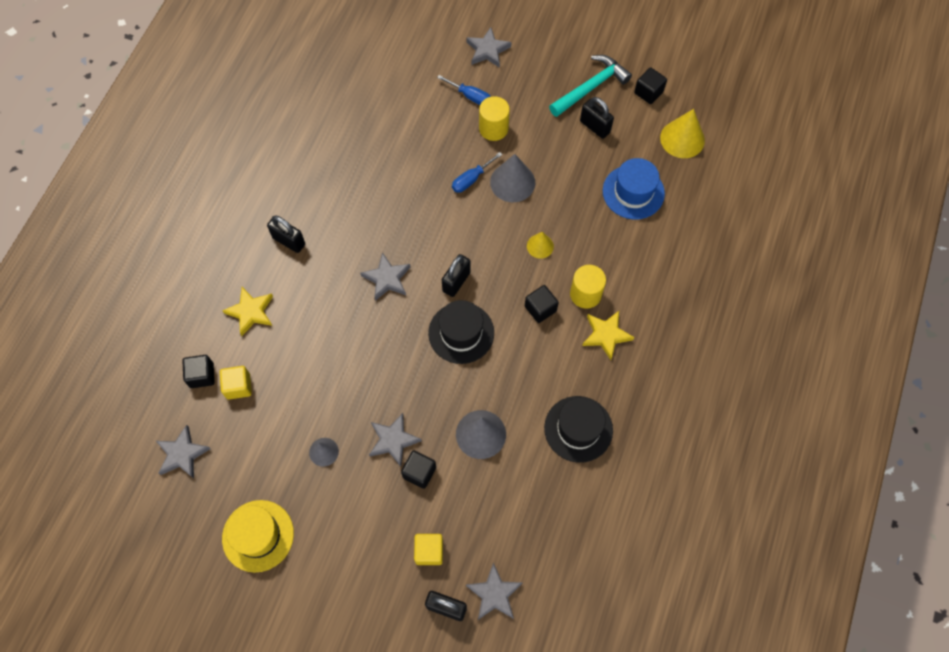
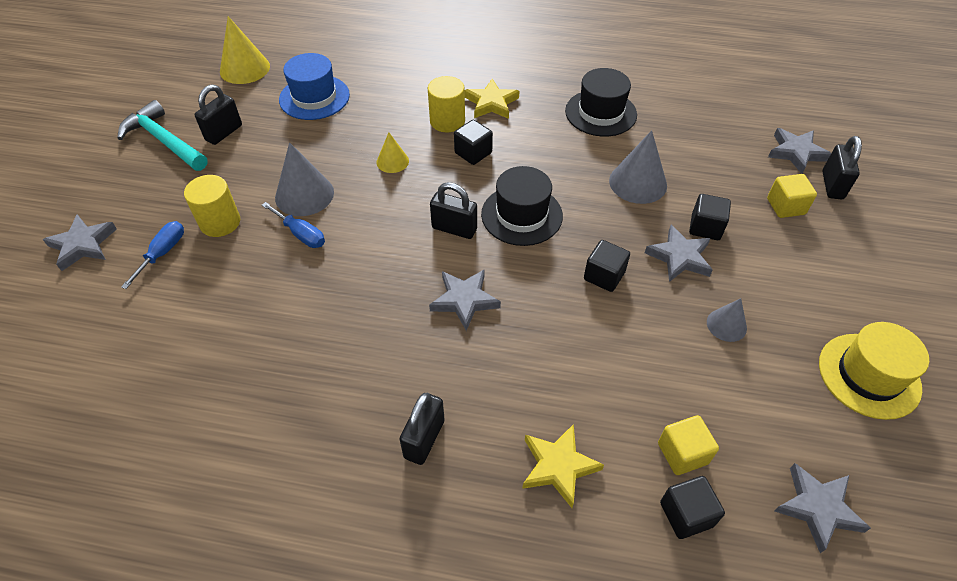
camera: 100 degrees left, 15 degrees down
black cube [634,68,667,104] -> black cube moved to [584,240,630,292]

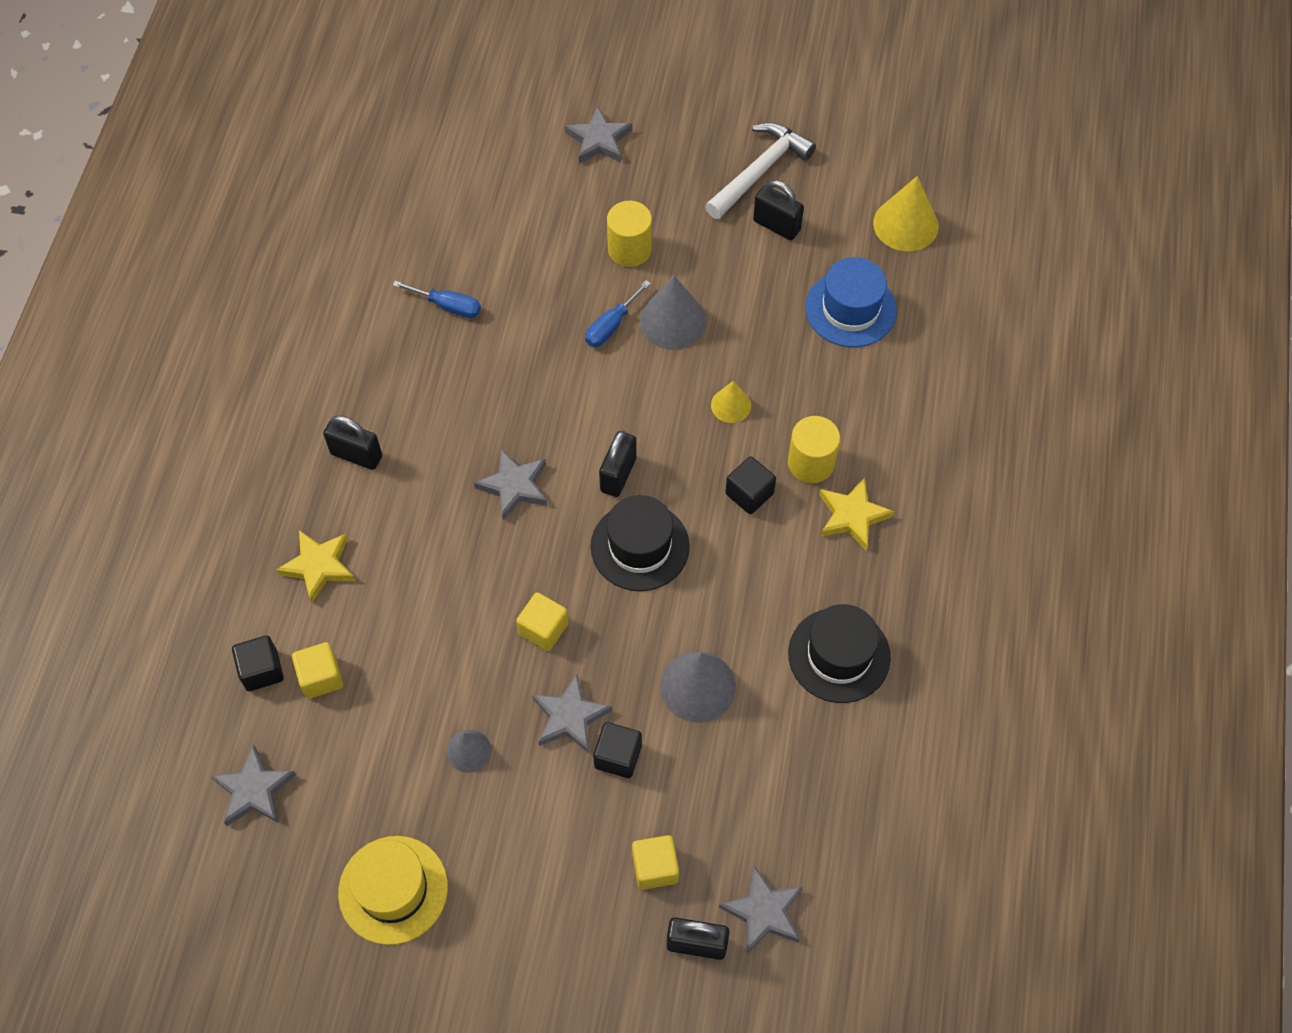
camera: 90 degrees right, 10 degrees up
turquoise hammer [117,100,208,171] -> white hammer [705,123,816,219]
blue screwdriver [121,221,184,289] -> blue screwdriver moved to [393,281,481,318]
black cube [584,240,630,292] -> yellow cube [516,592,568,651]

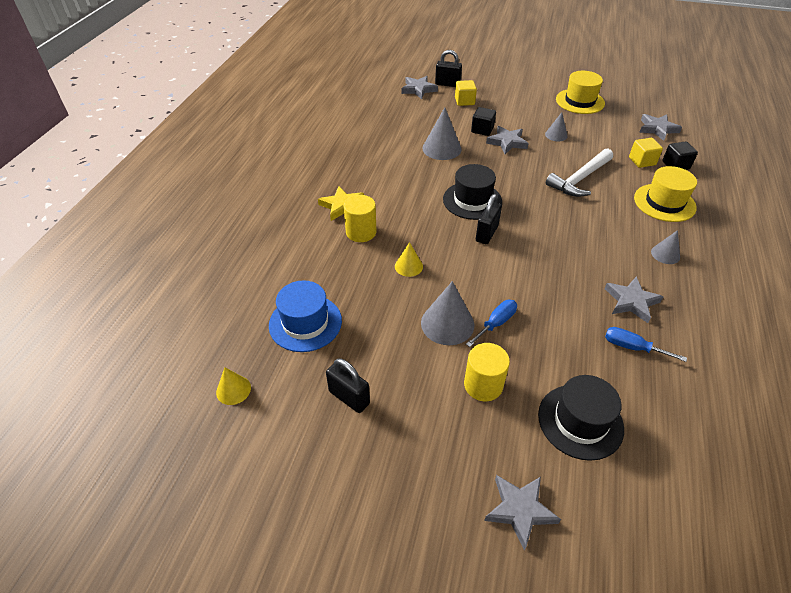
camera: 175 degrees left, 15 degrees down
yellow star [276,530,355,603] -> yellow hat [634,166,697,222]
black padlock [323,416,382,470] -> grey cone [651,230,680,264]
grey star [474,449,548,521] -> grey star moved to [604,277,663,323]
yellow cube [516,592,568,651] -> none
white hammer [705,123,816,219] -> white hammer moved to [546,148,613,197]
black cube [725,456,776,514] -> none
black hat [788,604,891,703] -> black hat moved to [538,375,624,461]
yellow cone [873,176,939,251] -> yellow cone [216,367,251,405], size x0.58

